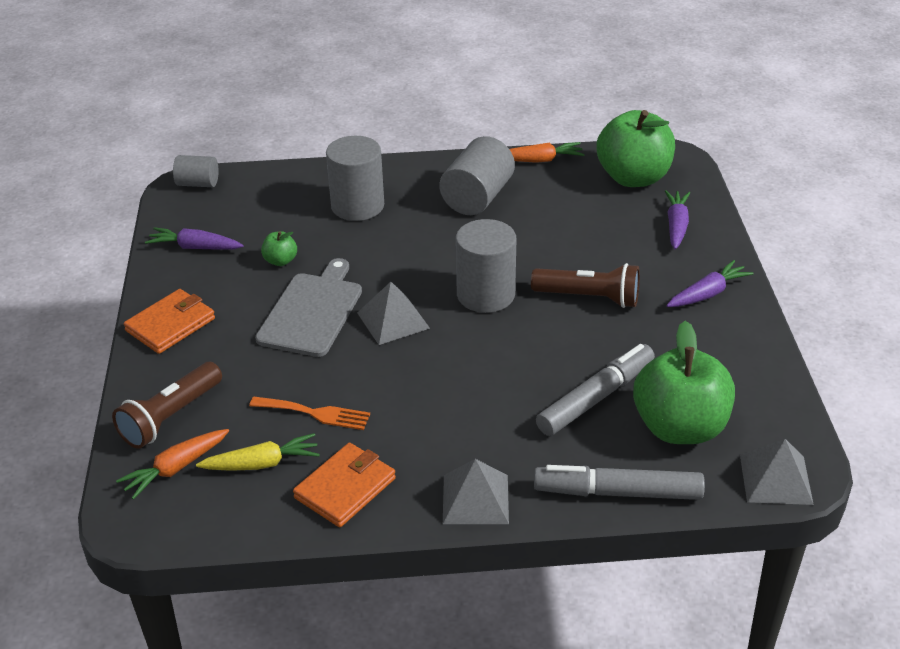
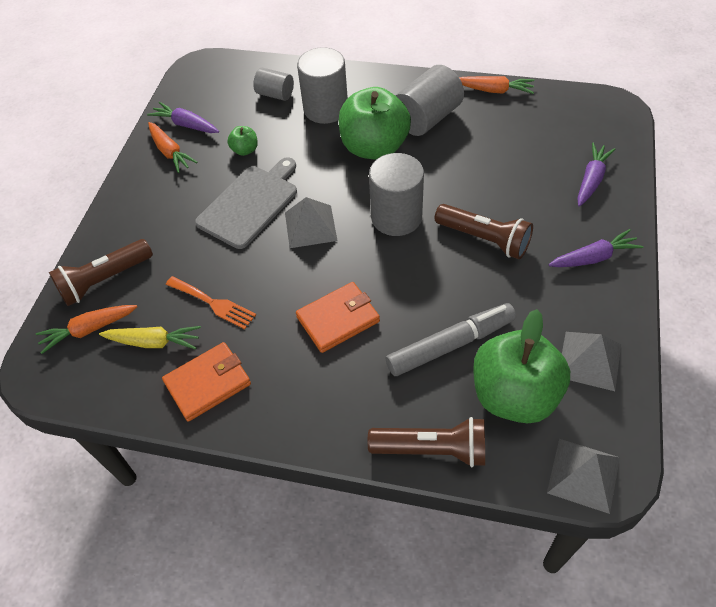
camera: 20 degrees right, 15 degrees up
orange wallet [124,289,215,354] -> orange wallet moved to [296,282,380,353]
grey cylinder [173,155,219,187] -> grey cylinder moved to [253,68,294,101]
grey pyramid [443,459,509,524] -> grey pyramid moved to [562,332,621,391]
grey marker [534,465,705,500] -> brown flashlight [368,417,485,467]
green apple [596,110,675,187] -> green apple moved to [339,87,411,160]
none -> orange carrot [148,122,198,173]

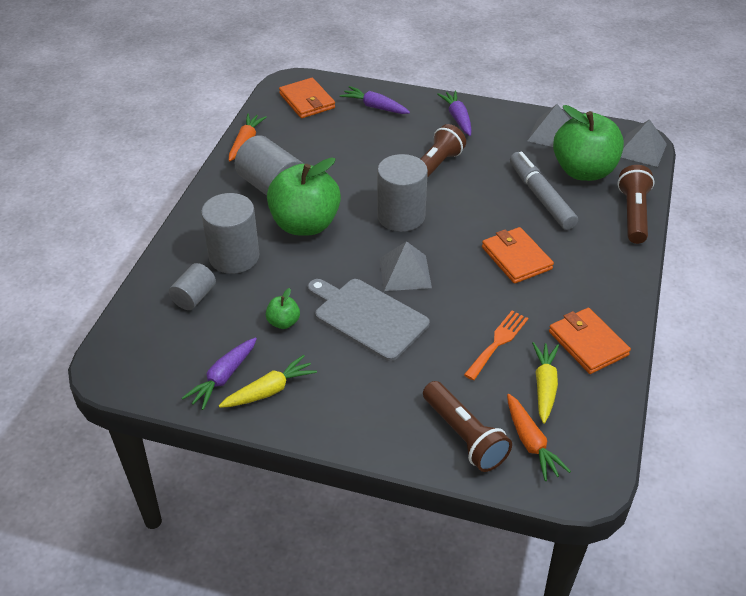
camera: 90 degrees left, 10 degrees down
orange carrot [148,122,198,173] -> yellow carrot [219,355,317,408]
none -> orange wallet [279,78,335,118]

